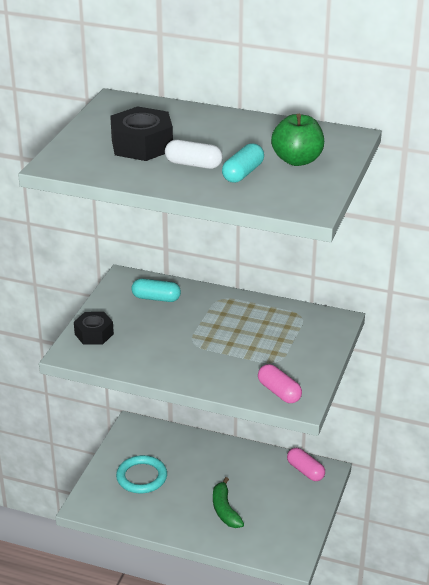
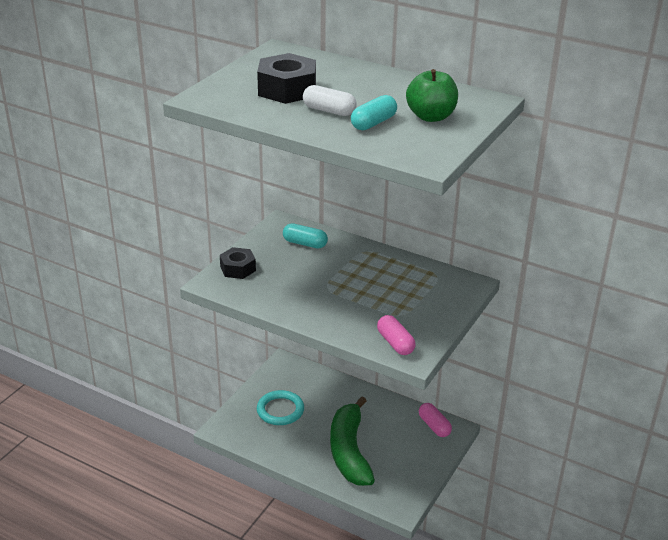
camera: 10 degrees right, 0 degrees up
green banana [213,477,244,528] -> green banana [330,397,375,486], size x1.83

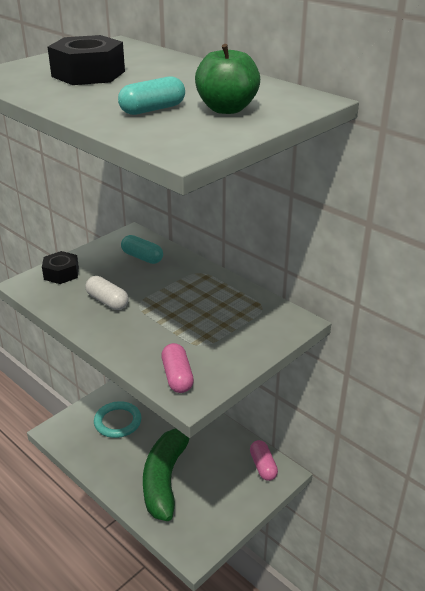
camera: 15 degrees right, 0 degrees up
white capsule [303,85,357,116] -> white capsule moved to [85,276,129,310]

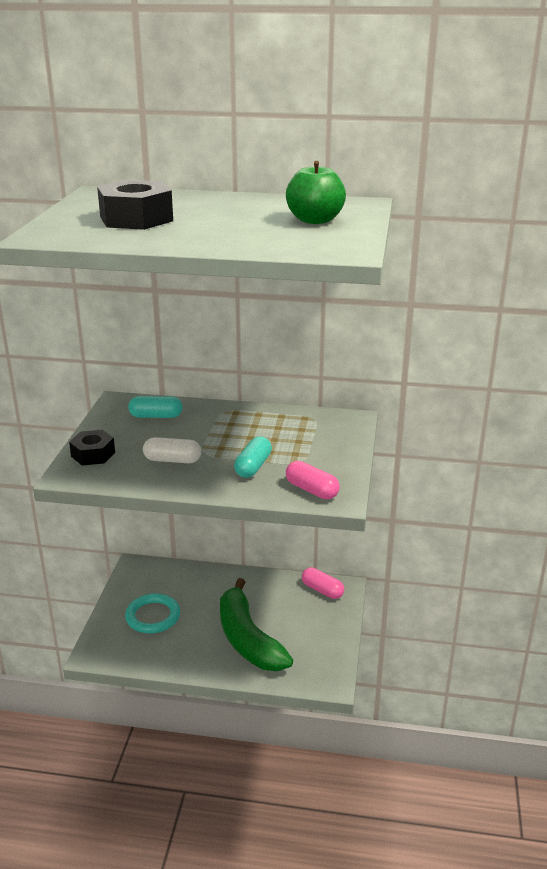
camera: 35 degrees left, 5 degrees down
turquoise capsule [118,77,185,115] -> turquoise capsule moved to [234,436,272,478]

